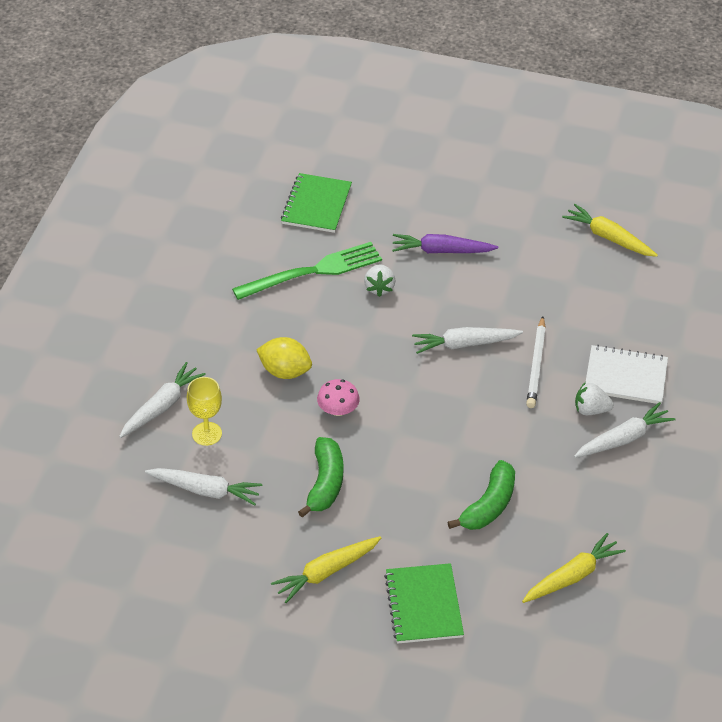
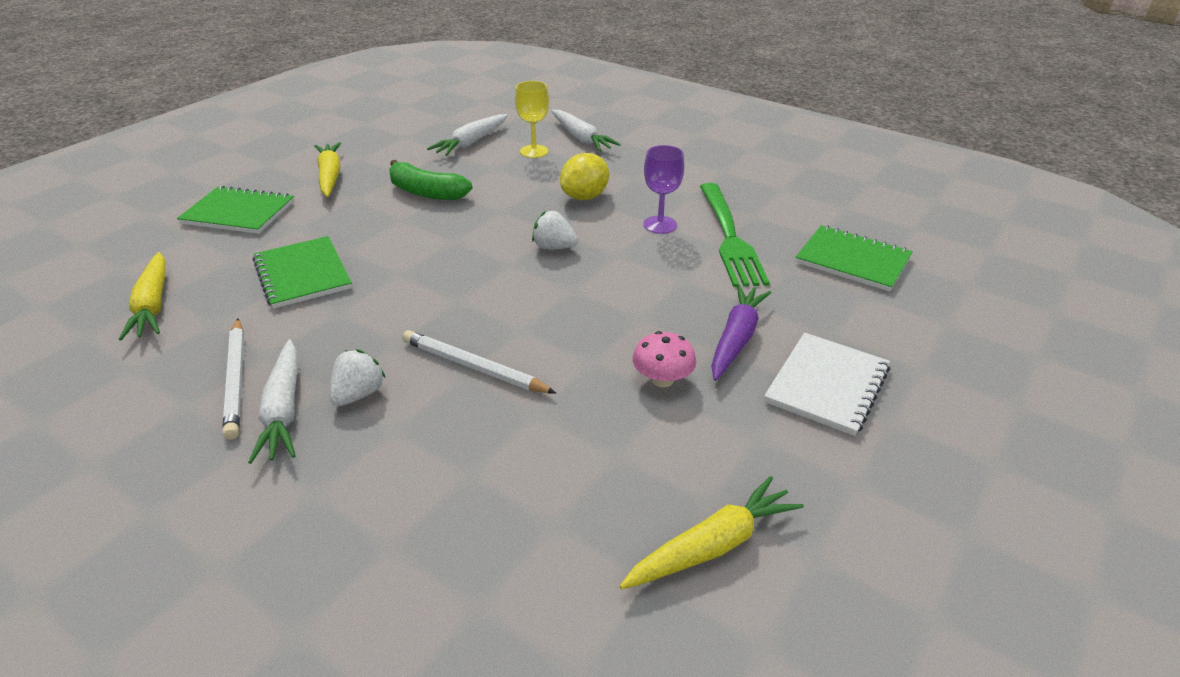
camera: 110 degrees right, 10 degrees down
pink mushroom [317,379,360,416] -> pink mushroom moved to [632,331,696,387]
white strawberry [364,264,395,297] -> white strawberry moved to [532,211,578,249]
white carrot [412,327,523,354] -> none
green banana [448,460,515,530] -> green notebook [253,236,352,309]
white notebook [585,345,668,404] -> white notebook moved to [764,333,890,436]
none -> white pencil [223,318,244,440]
none -> purple goblet [644,145,684,234]

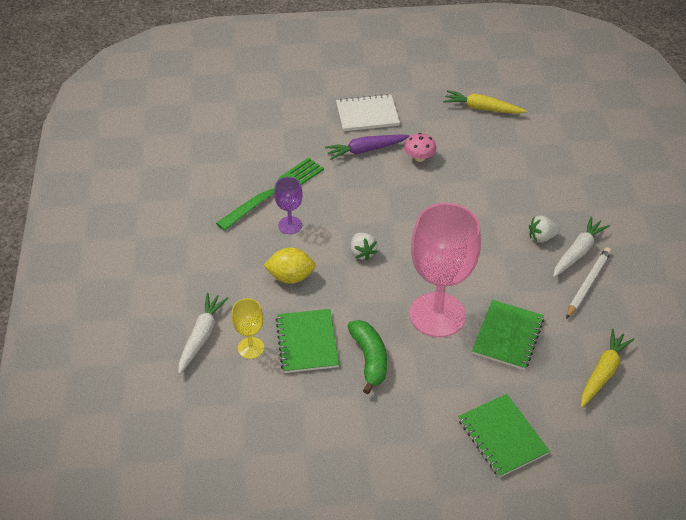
camera: 130 degrees left, 10 degrees up
yellow carrot [314,142,341,197] -> none
white pencil [402,330,556,393] -> none
white carrot [427,114,508,156] -> none
green notebook [795,225,913,292] -> green notebook moved to [276,309,339,373]
none -> pink goblet [410,203,481,337]

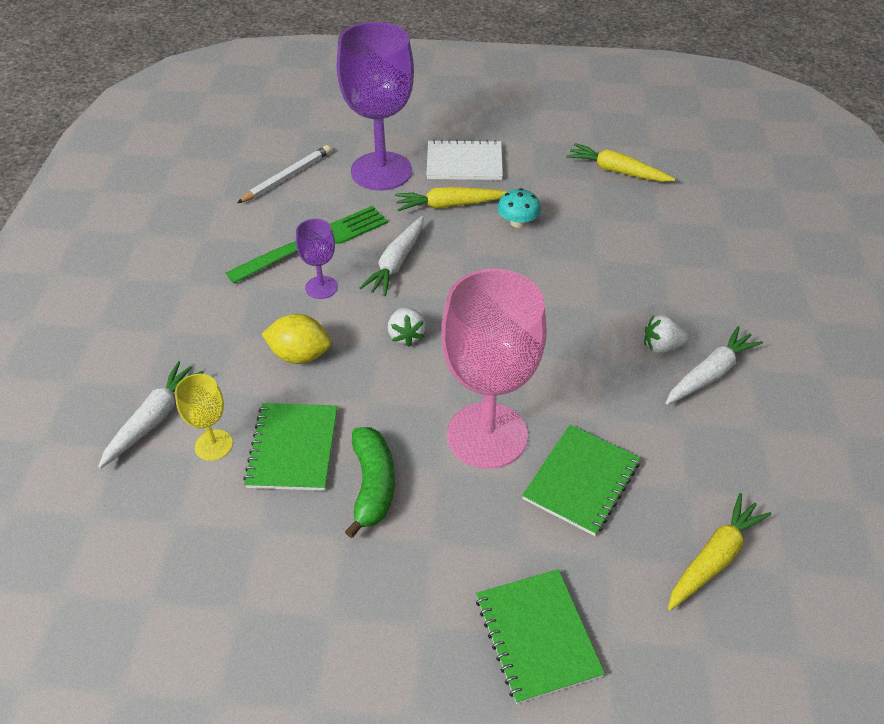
camera: 10 degrees right, 0 degrees up
purple carrot [325,135,409,160] -> yellow carrot [395,187,508,211]
pink mushroom [404,133,437,162] -> turquoise mushroom [497,188,541,228]
white pencil [566,247,612,319] -> white pencil moved to [237,145,331,203]
none -> purple goblet [337,22,414,190]
none -> white carrot [359,216,423,296]

